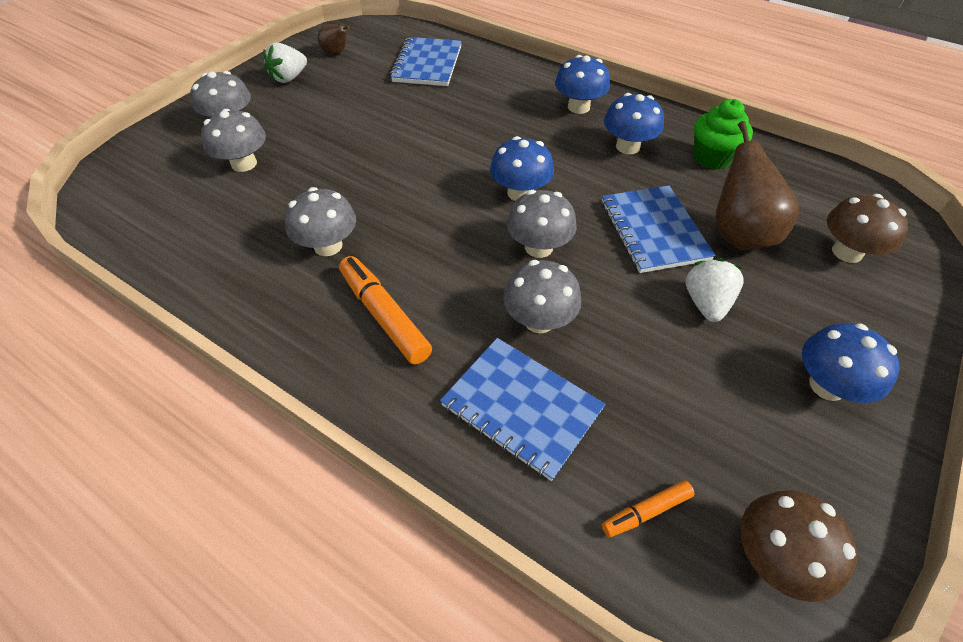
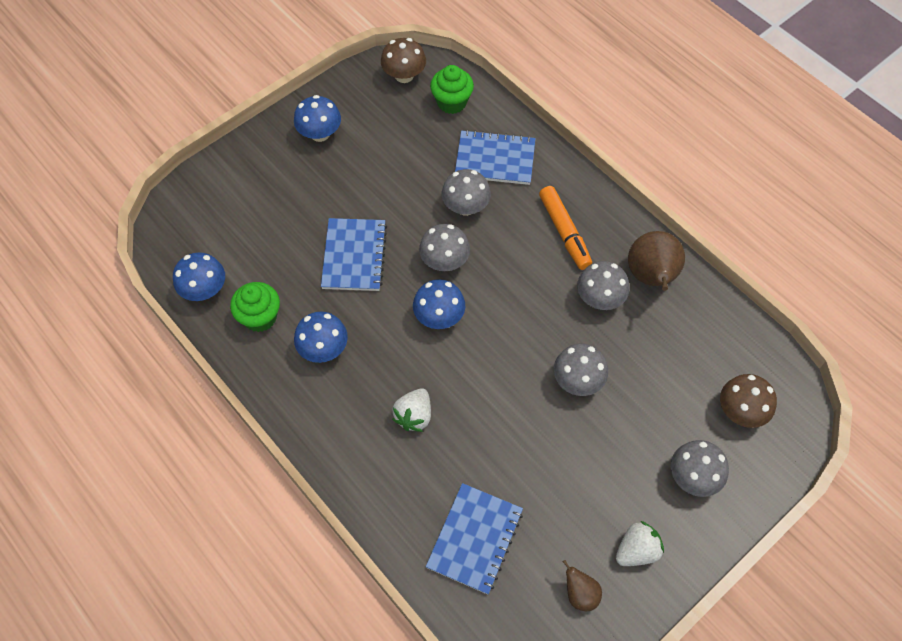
camera: 165 degrees left, 10 degrees up
grey mushroom [201,109,266,172] -> grey mushroom moved to [554,344,608,396]
blue notebook [440,338,605,481] -> blue notebook turned 45 degrees counterclockwise [455,130,536,185]
blue mushroom [555,55,610,114] -> blue mushroom moved to [173,252,225,301]
orange marker [602,480,695,537] -> green cupcake [430,65,474,114]
white strawberry [686,258,744,322] -> white strawberry moved to [392,388,431,432]
brown pear [715,121,799,250] -> brown pear moved to [628,231,685,291]
brown mushroom [827,194,908,263] -> brown mushroom moved to [720,374,777,428]

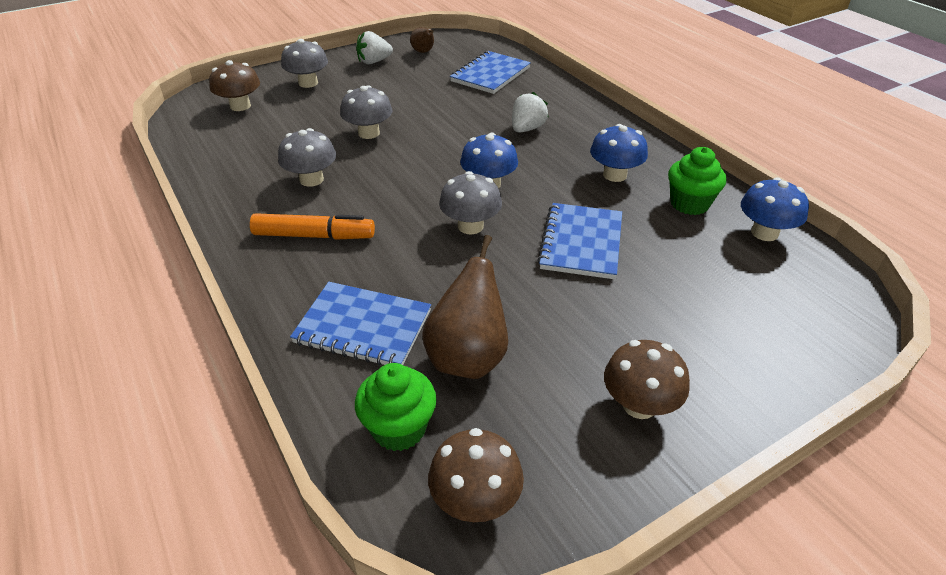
camera: 170 degrees left, 20 degrees down
blue mushroom [294,95,341,142] -> brown mushroom [604,340,690,419]
grey mushroom [442,169,491,216] -> none
orange marker [539,186,592,270] -> orange marker turned 105 degrees clockwise [250,213,375,240]
brown pear [628,231,685,291] -> brown pear moved to [422,235,508,379]

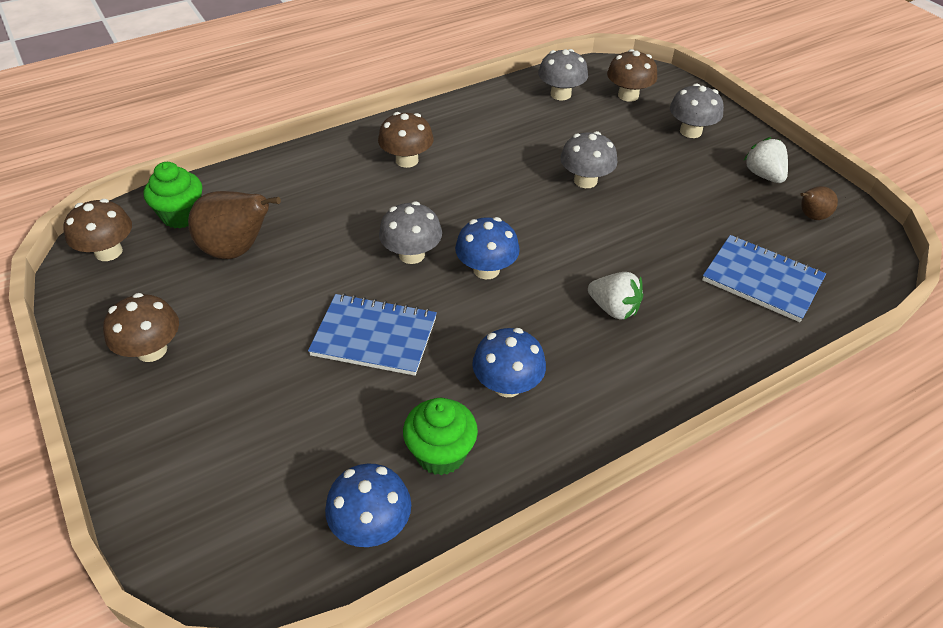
camera: 90 degrees right, 5 degrees up
orange marker [250,213,375,240] -> brown mushroom [378,112,434,168]
grey mushroom [278,128,336,187] -> grey mushroom moved to [538,49,588,100]
blue notebook [290,282,431,365] -> none

